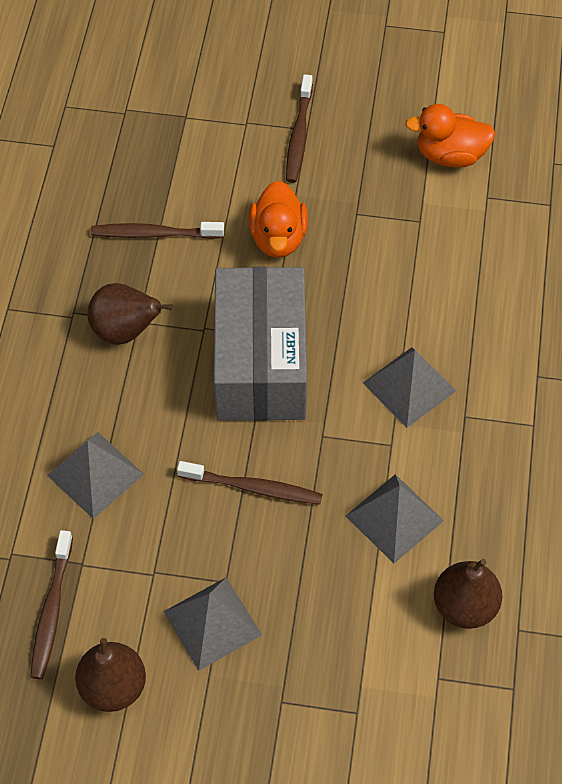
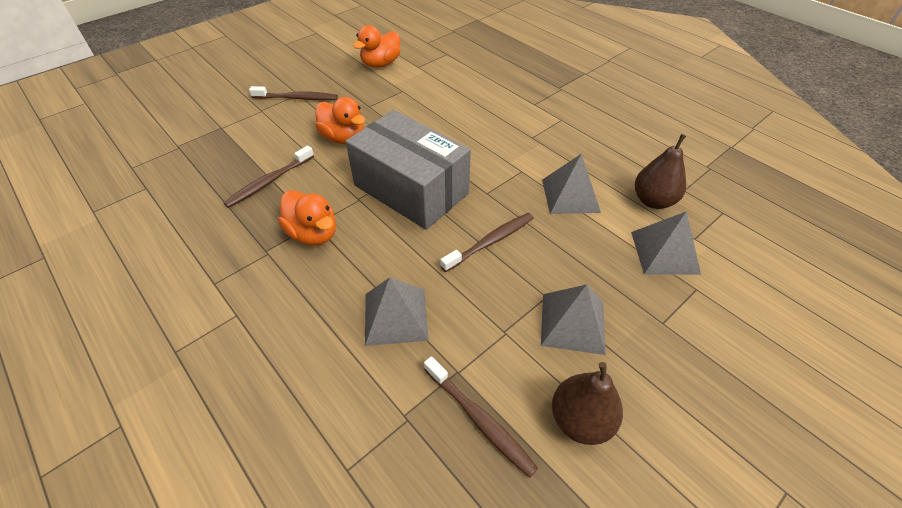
camera: 50 degrees left, 10 degrees down
brown pear [87,283,174,345] -> orange duck [278,190,336,245]
brown toothbrush [286,74,313,183] -> brown toothbrush turned 45 degrees counterclockwise [249,86,338,100]
grey pyramid [363,347,456,428] -> grey pyramid moved to [631,211,701,275]

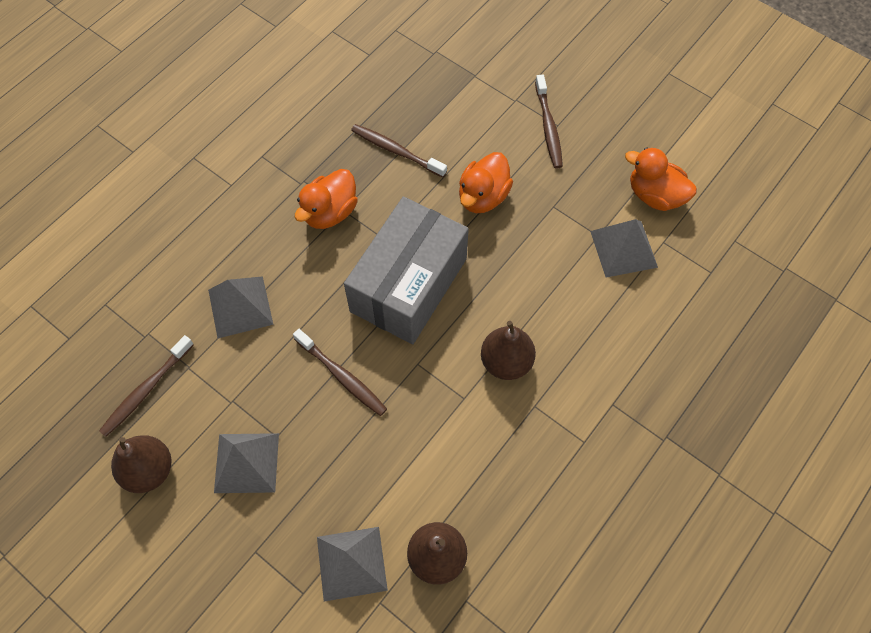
camera: 80 degrees right, 15 degrees up
grey pyramid [542,154,601,214] -> grey pyramid moved to [590,219,658,278]
none -> brown pear [481,321,536,380]

